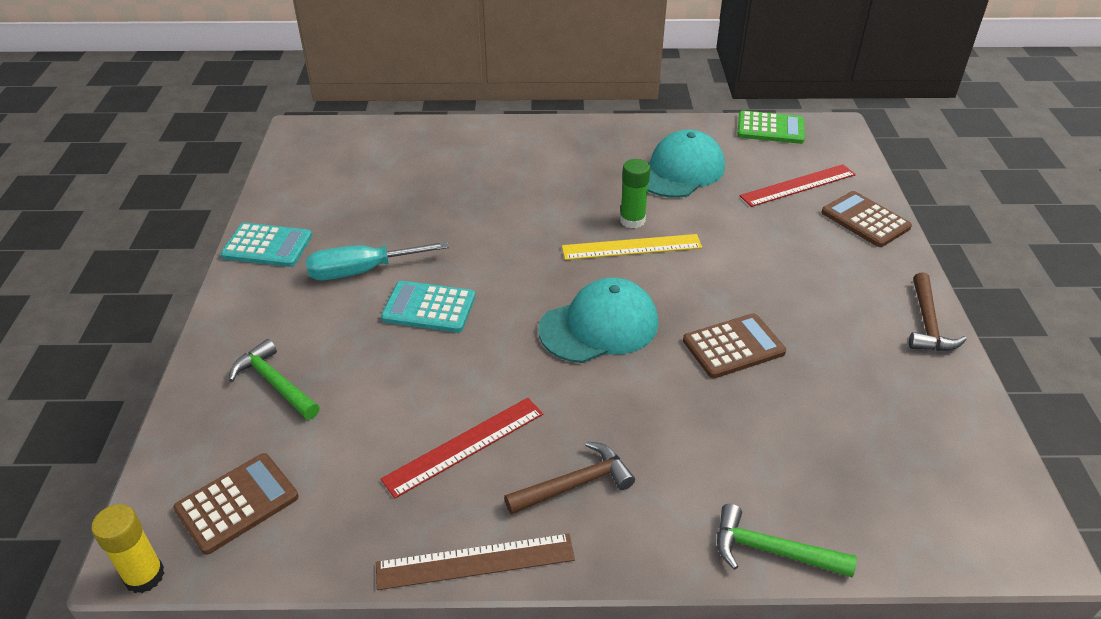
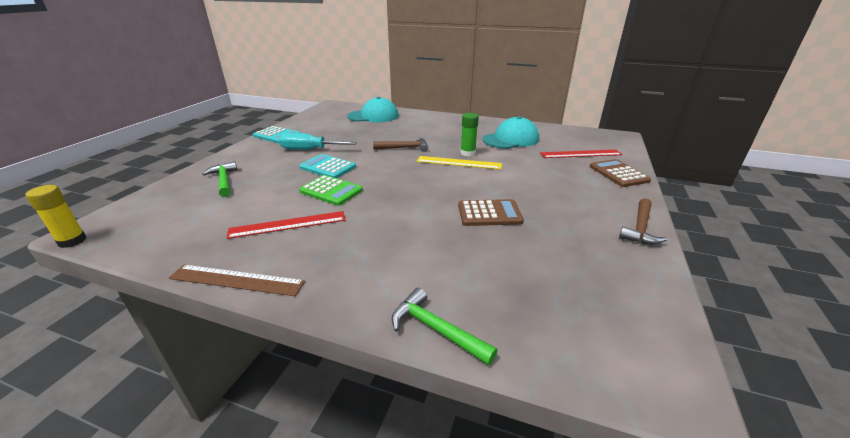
camera: 20 degrees right, 10 degrees down
brown calculator [173,453,299,555] -> none
brown hammer [504,441,635,515] -> brown hammer moved to [373,138,428,152]
turquoise cap [538,278,658,363] -> turquoise cap moved to [347,97,399,122]
green calculator [737,111,805,144] -> green calculator moved to [299,175,363,206]

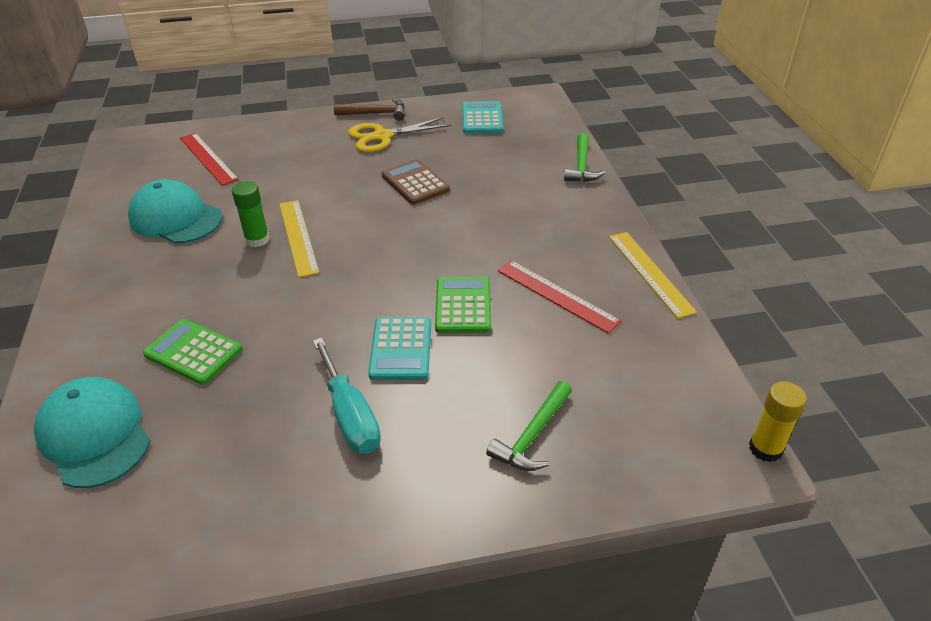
camera: 120 degrees left, 10 degrees up
brown ruler [169,265,305,296] -> yellow ruler [609,232,697,318]
turquoise calculator [253,126,300,144] -> turquoise calculator moved to [462,101,504,134]
brown hammer [373,138,428,152] -> none
brown calculator [590,159,651,187] -> none
none -> green calculator [143,319,242,385]
none -> yellow scissors [348,117,451,152]

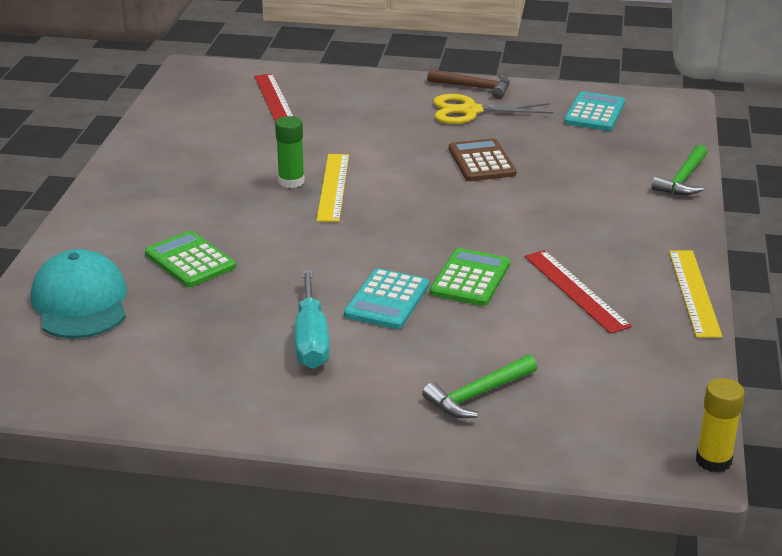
camera: 20 degrees right, 10 degrees down
turquoise cap [128,179,223,244] -> none

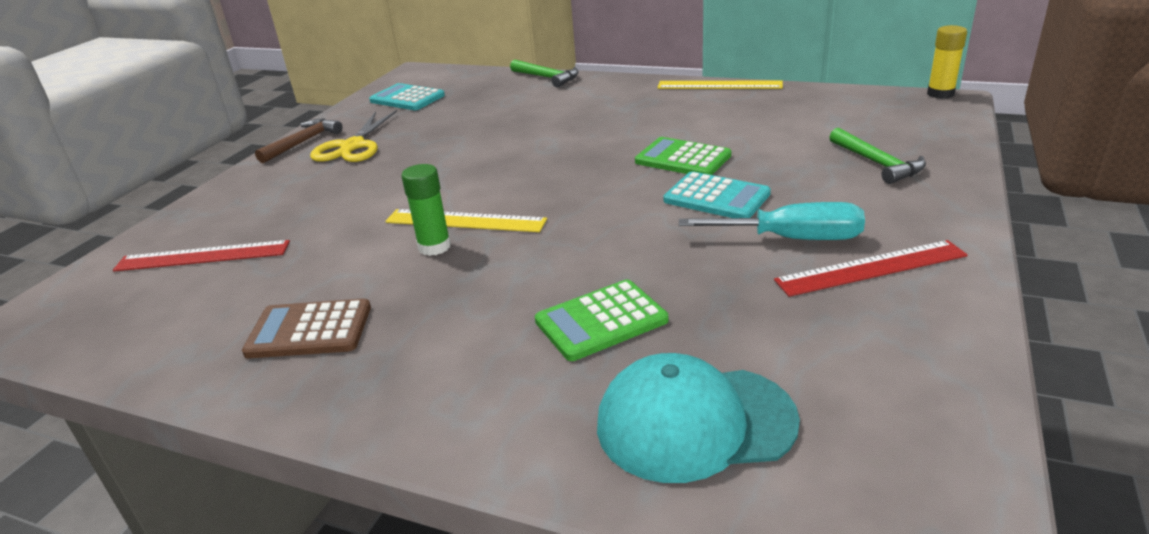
camera: 75 degrees left, 0 degrees up
brown calculator [449,138,517,181] -> brown calculator moved to [242,299,371,358]
red ruler [525,250,632,334] -> red ruler moved to [774,240,968,297]

